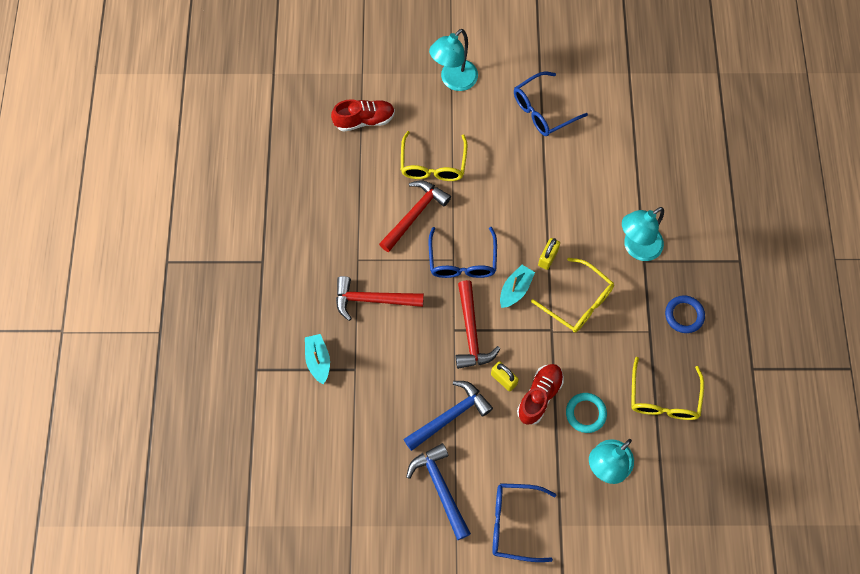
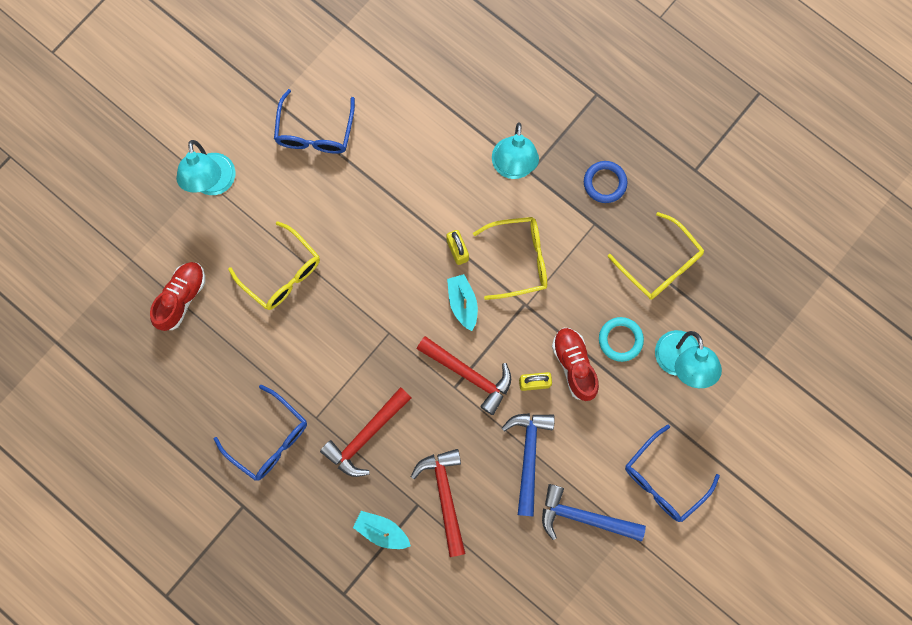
camera: 50 degrees left, 10 degrees up
red hammer [379,180,451,252] -> red hammer moved to [411,449,466,557]
blue glasses [429,227,497,278] -> blue glasses moved to [214,385,307,481]

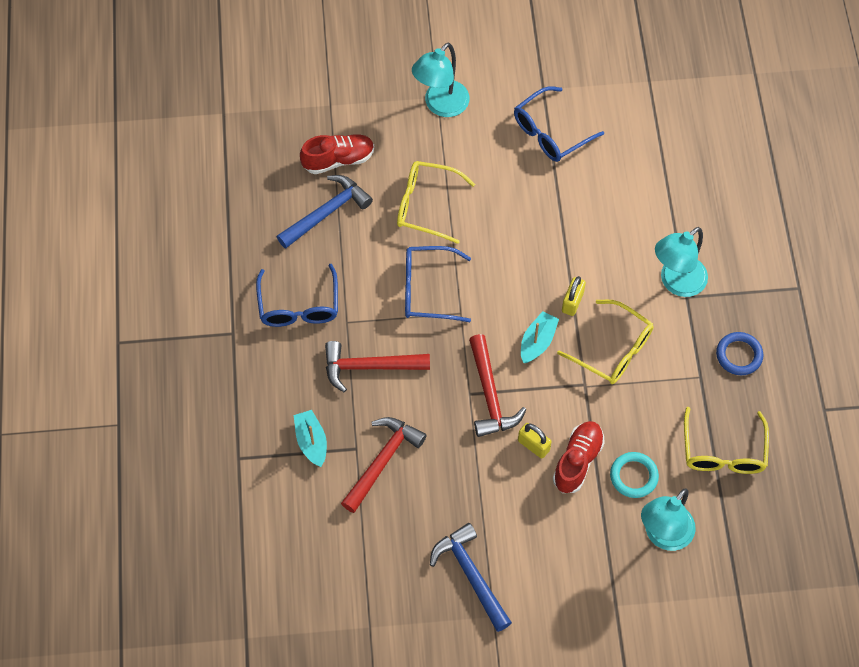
camera: 45 degrees right, 15 degrees down
yellow glasses [228,221,320,310] -> yellow glasses turned 105 degrees clockwise [397,161,475,244]
blue hammer [502,413,555,517] -> blue hammer moved to [277,175,373,248]
blue glasses [625,425,720,522] -> blue glasses moved to [405,246,471,322]

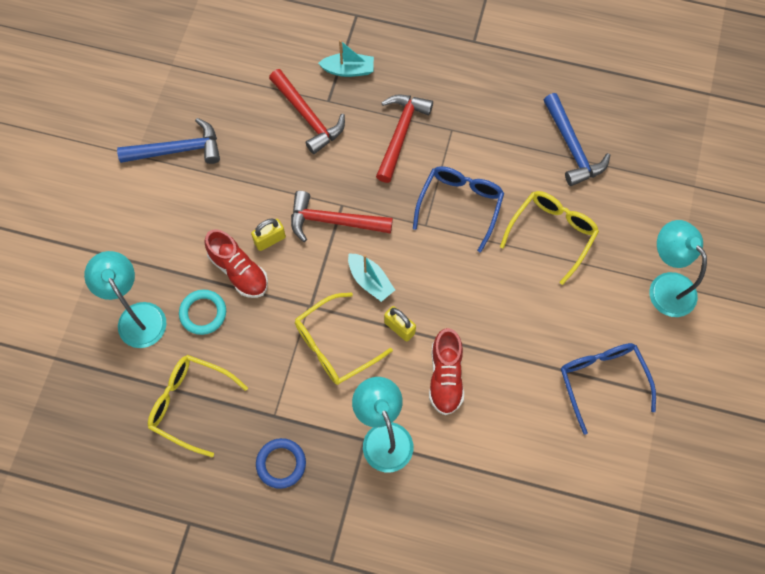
camera: 110 degrees right, 5 degrees up
blue glasses [256,264,338,327] -> none
red shoe [300,134,374,174] -> red shoe moved to [429,328,464,415]

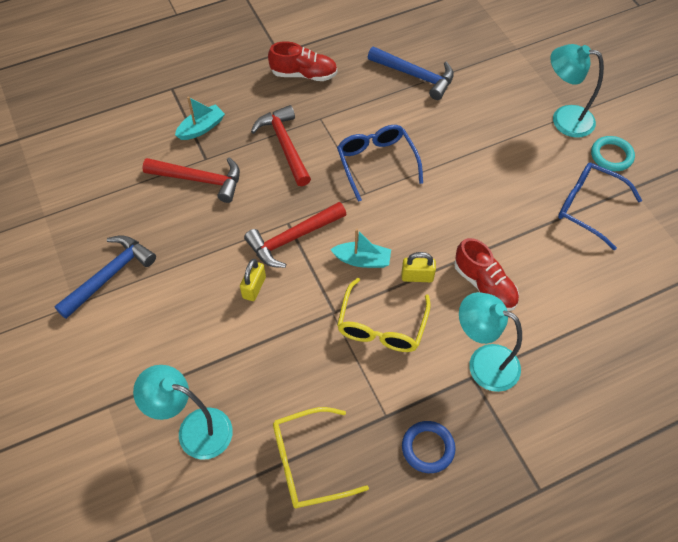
camera: 40 degrees left, 10 degrees down
turquoise ring [179,290,226,335] -> turquoise ring moved to [591,136,635,171]
red shoe [204,229,268,298] -> red shoe moved to [268,41,337,81]
yellow glasses [500,191,599,285] -> none

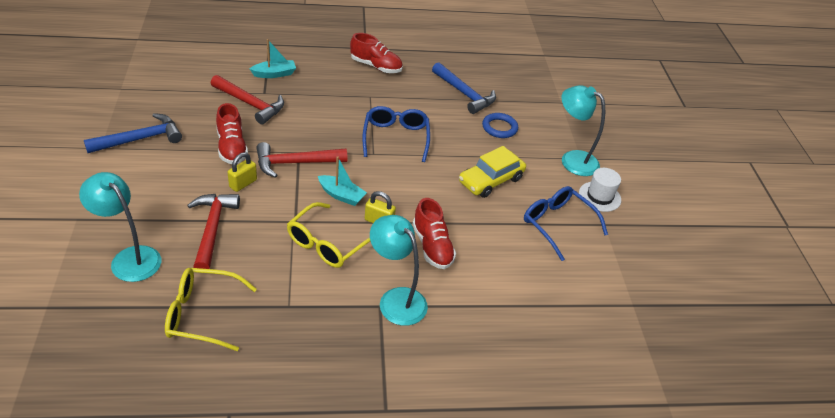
camera: 15 degrees right, 15 degrees down
red hammer [251,105,311,186] -> red hammer moved to [187,194,240,269]
blue ring [402,421,456,473] -> blue ring moved to [482,113,518,138]
turquoise ring [591,136,635,171] -> white hat [579,168,621,212]
none -> red shoe [216,103,248,164]
none -> yellow car [459,146,526,198]

